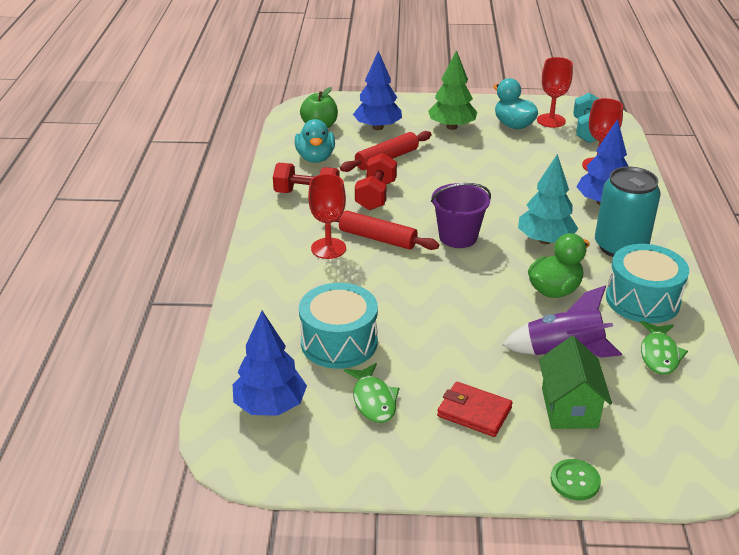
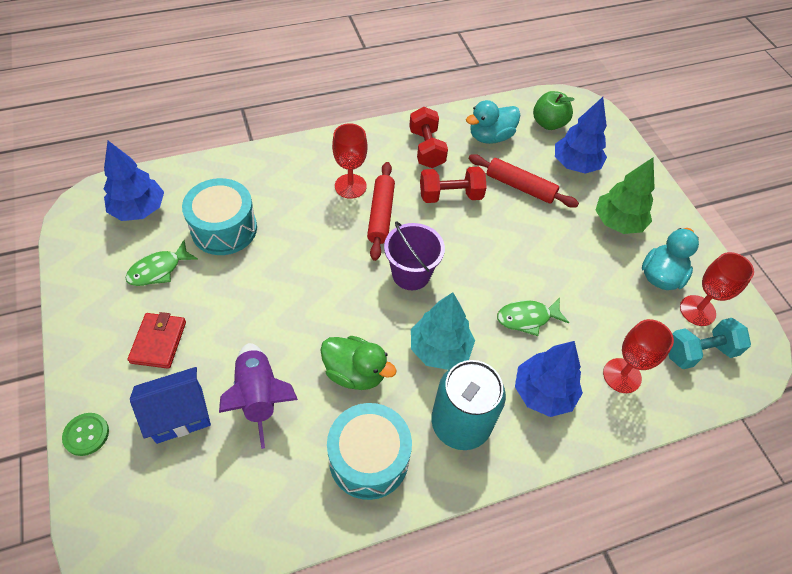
camera: 65 degrees right, 20 degrees up
green house [539,336,612,429] -> blue house [130,367,211,444]
green fish [640,321,688,375] -> green fish moved to [497,298,569,336]

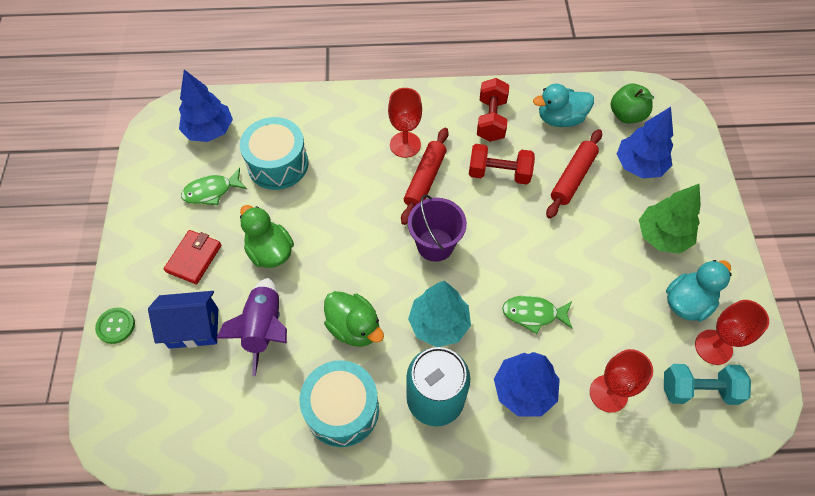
camera: 20 degrees right, 5 degrees up
red rolling pin [469,154,579,208] -> red rolling pin turned 75 degrees clockwise [546,129,602,219]
none -> green duck [240,205,294,268]

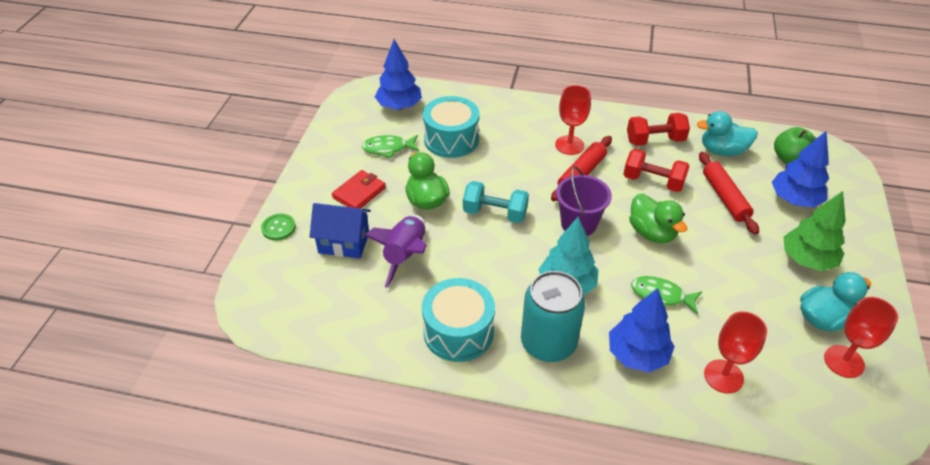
camera: 15 degrees right, 15 degrees down
green duck [324,291,384,347] -> green duck moved to [629,194,687,243]
red dumbbell [477,78,509,142] -> red dumbbell turned 60 degrees clockwise [627,113,690,146]
red rolling pin [546,129,602,219] -> red rolling pin turned 60 degrees counterclockwise [699,152,759,234]
turquoise dumbbell [664,364,751,405] -> turquoise dumbbell moved to [463,181,529,223]

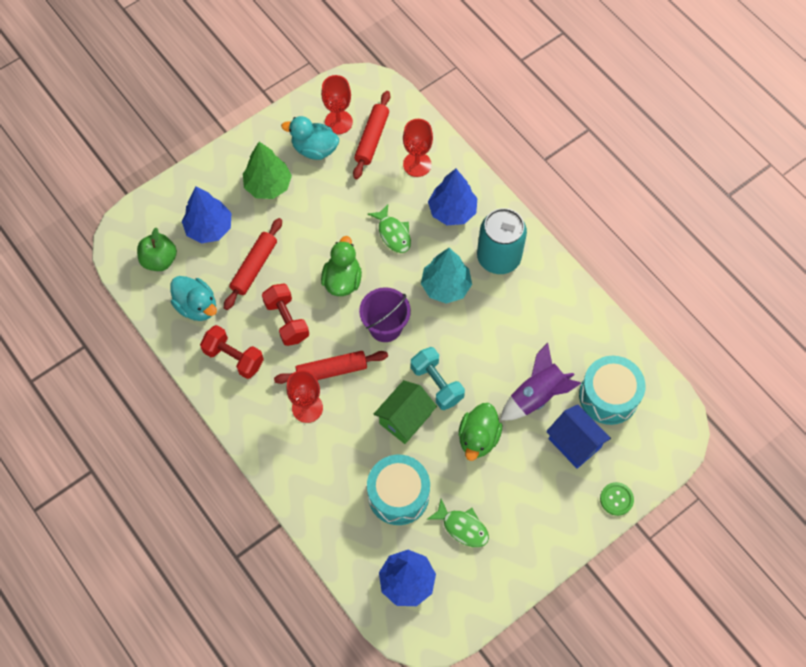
camera: 140 degrees left, 20 degrees up
red wallet [332,170,386,209] -> none
turquoise drum [422,278,495,362] -> turquoise drum moved to [579,356,646,425]
none -> red rolling pin [353,91,390,179]
none -> green house [374,380,437,444]

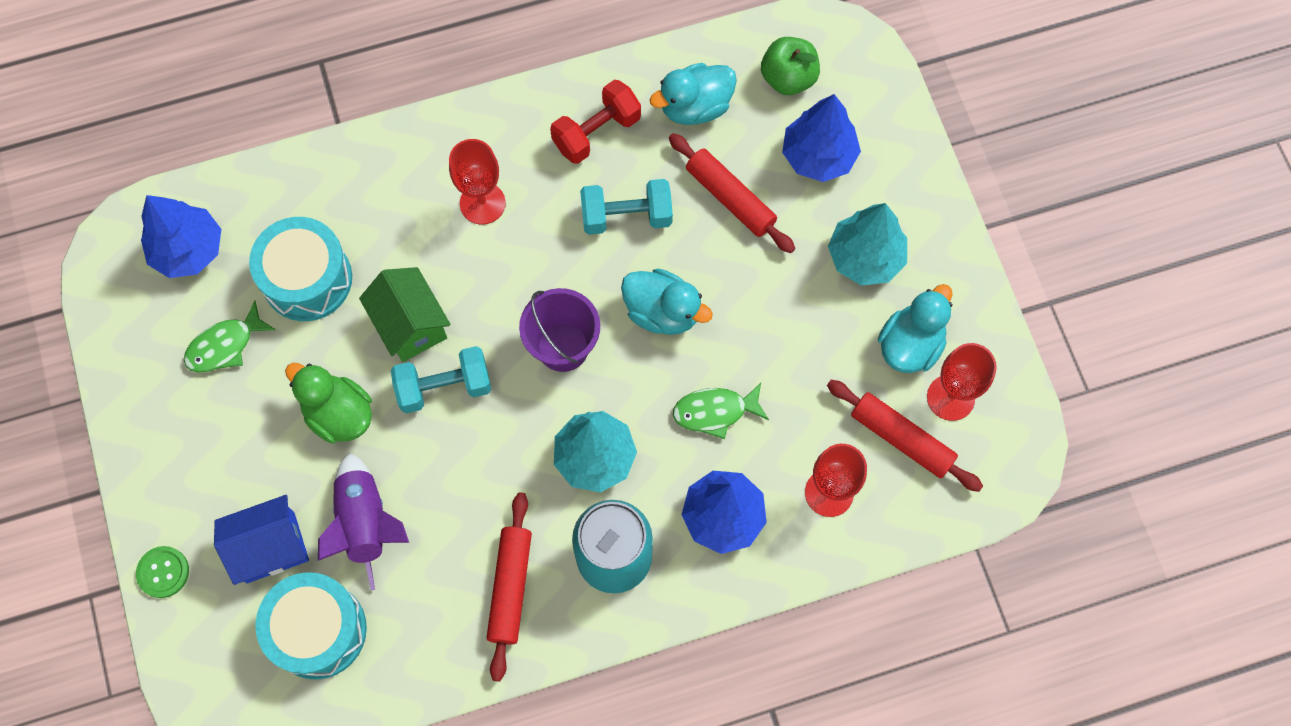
camera: 110 degrees right, 5 degrees up
green tree [243,142,292,199] -> turquoise tree [828,203,907,286]
red dumbbell [262,284,309,346] -> turquoise dumbbell [580,179,673,235]
red rolling pin [274,351,388,384] -> red rolling pin moved to [486,492,532,682]
green duck [321,236,362,296] -> turquoise duck [621,269,713,335]

